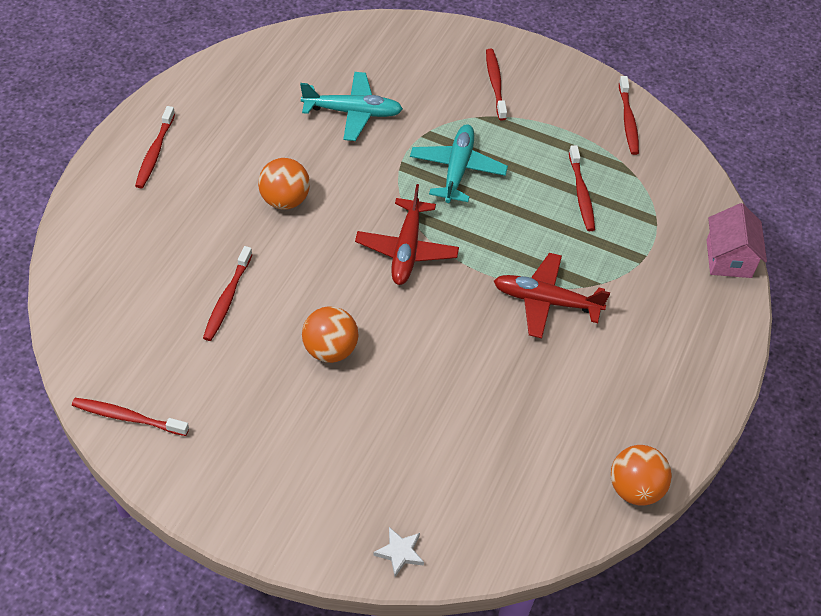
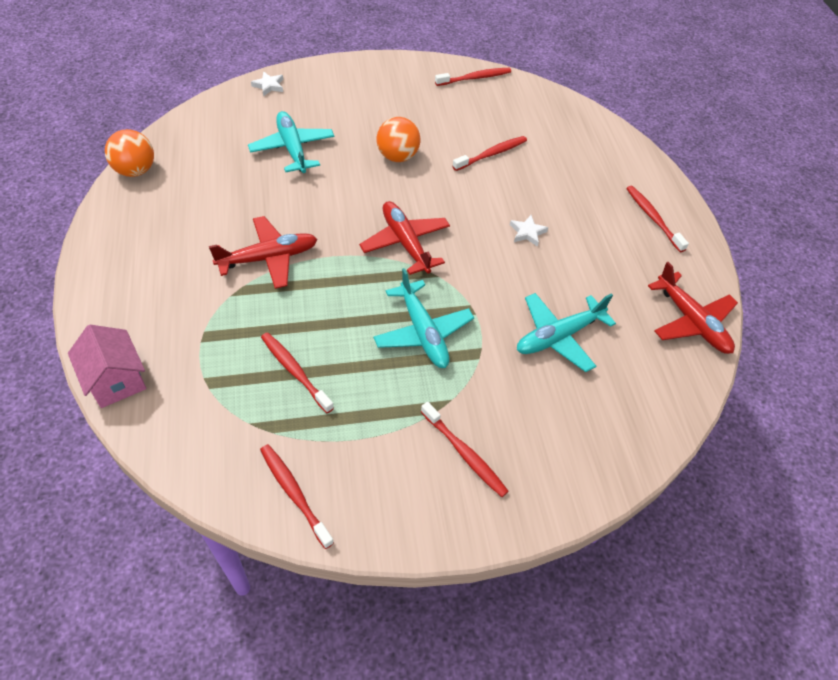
camera: 145 degrees right, 0 degrees up
red toothbrush [203,246,253,341] -> red toothbrush turned 75 degrees clockwise [452,136,527,171]
orange ball [258,158,310,209] -> white star [510,215,548,247]
none -> turquoise plane [248,111,334,173]
none -> red plane [648,262,738,354]

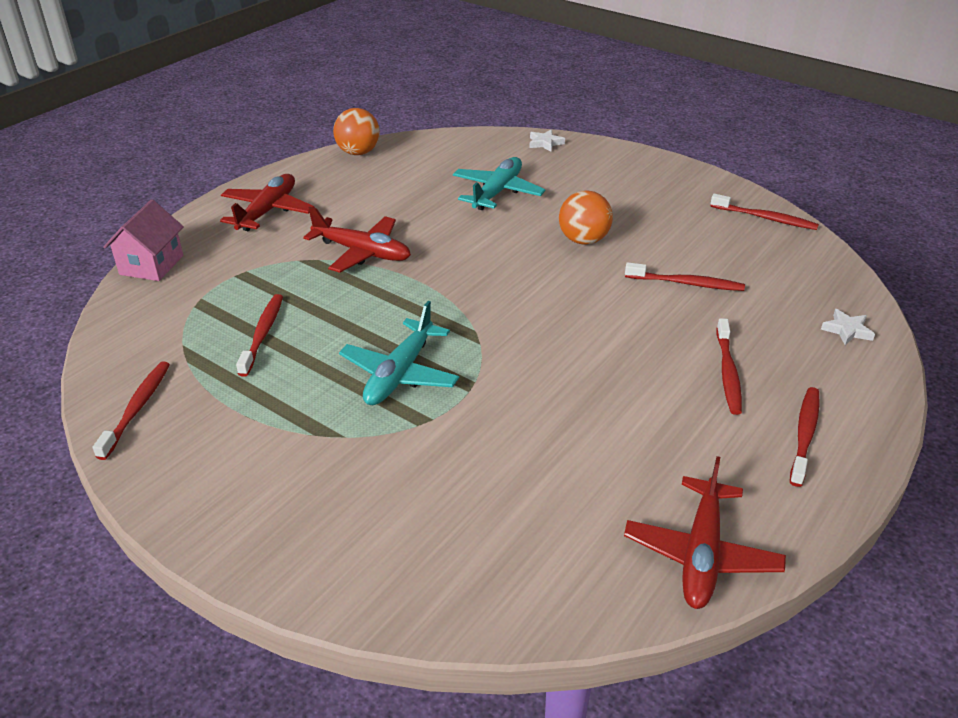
camera: 50 degrees right, 15 degrees down
red plane [359,201,450,275] -> red plane moved to [220,174,315,231]
red toothbrush [421,402,509,497] -> red toothbrush moved to [716,318,742,415]
white star [510,215,548,247] -> white star moved to [821,309,875,345]
turquoise plane [517,293,616,372] -> none

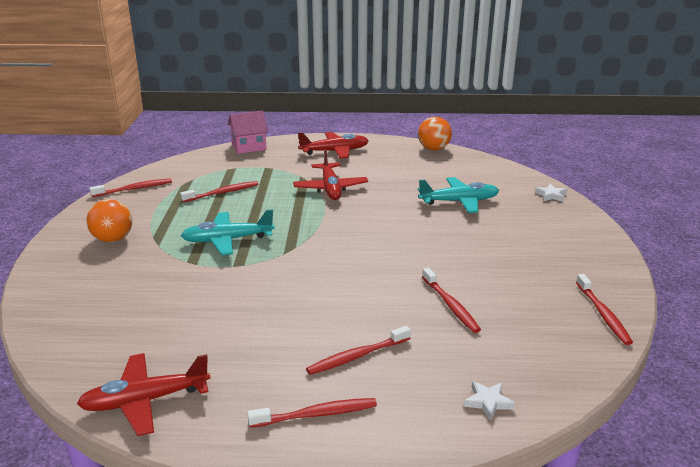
camera: 55 degrees right, 10 degrees down
orange ball [559,190,613,245] -> orange ball moved to [87,199,132,242]

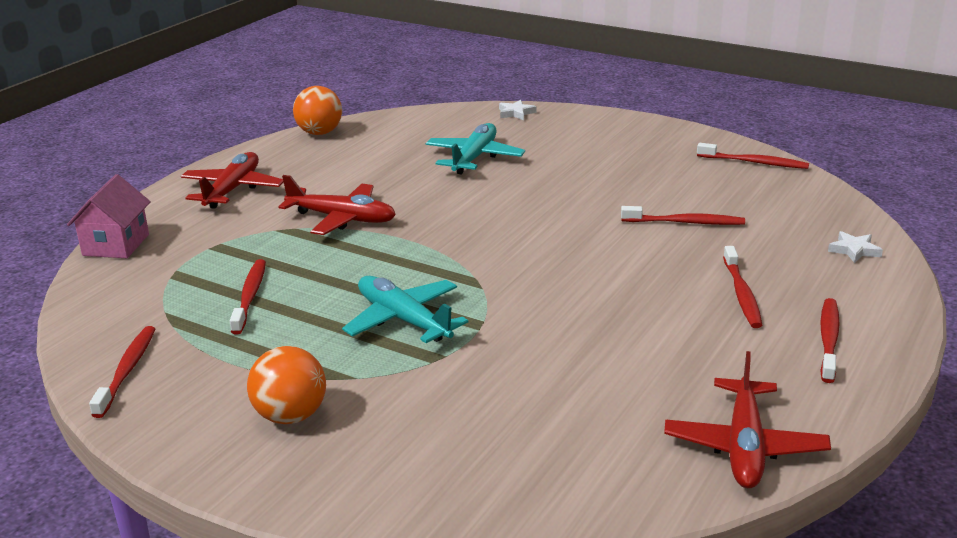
camera: 60 degrees left, 0 degrees up
turquoise plane [181,209,274,255] -> turquoise plane turned 120 degrees clockwise [342,276,468,343]

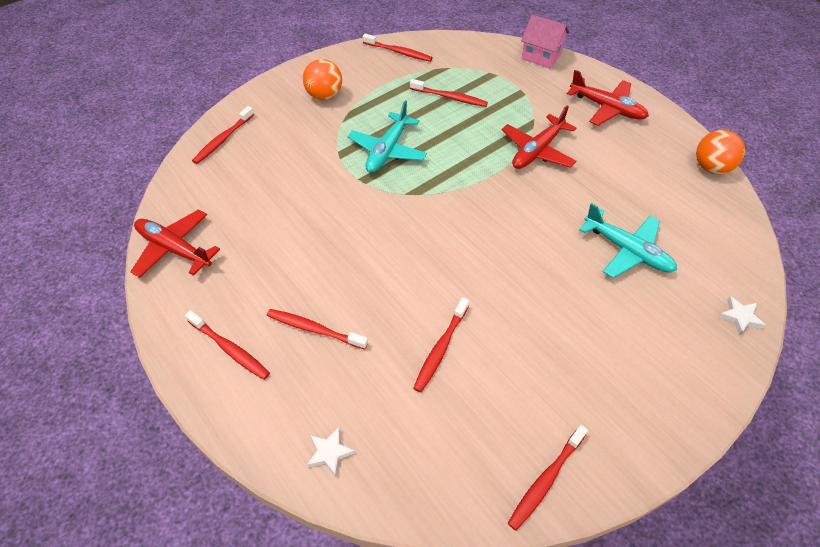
camera: 110 degrees right, 25 degrees up
turquoise plane [342,276,468,343] -> turquoise plane turned 135 degrees clockwise [348,101,427,173]
none -> red toothbrush [192,106,254,164]

